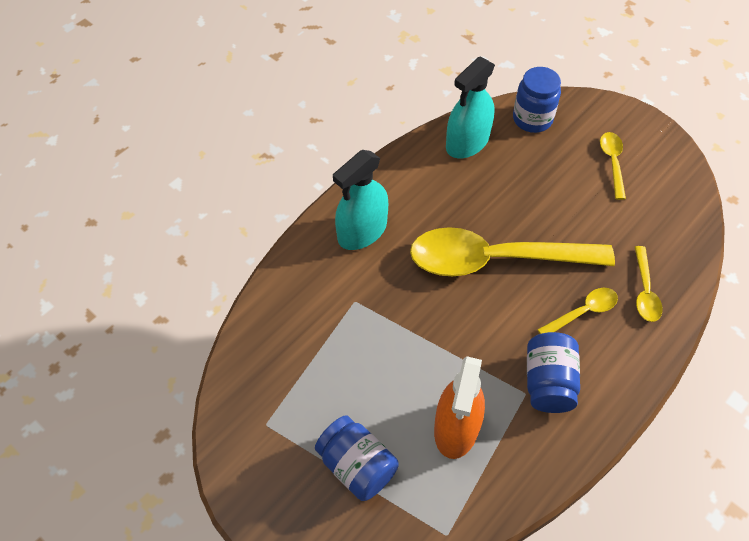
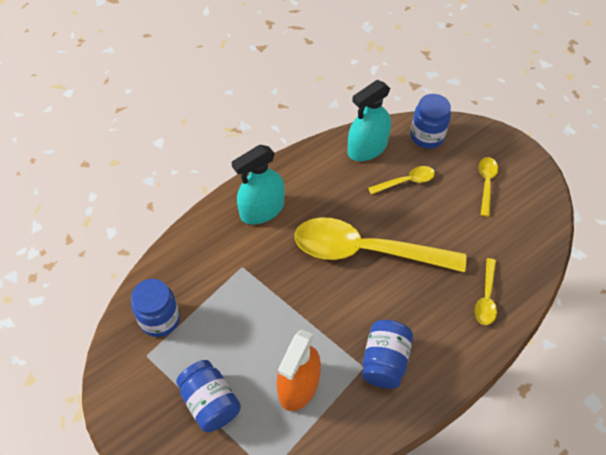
camera: 10 degrees right, 0 degrees up
yellow spoon [537,288,618,334] -> yellow spoon moved to [368,166,435,195]
none -> blue jar [131,279,180,337]

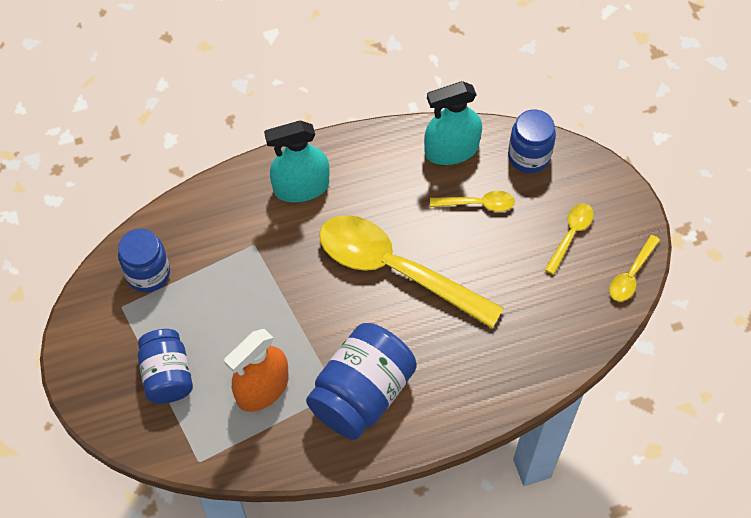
camera: 20 degrees right, 5 degrees up
blue jar [362,320,413,389] -> blue jar [306,323,417,440], size x1.54
yellow spoon [475,258,497,325] -> yellow spoon moved to [609,235,660,301]

